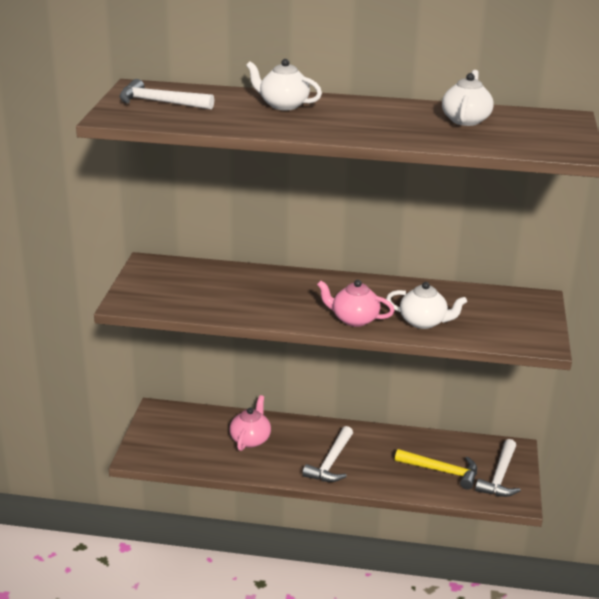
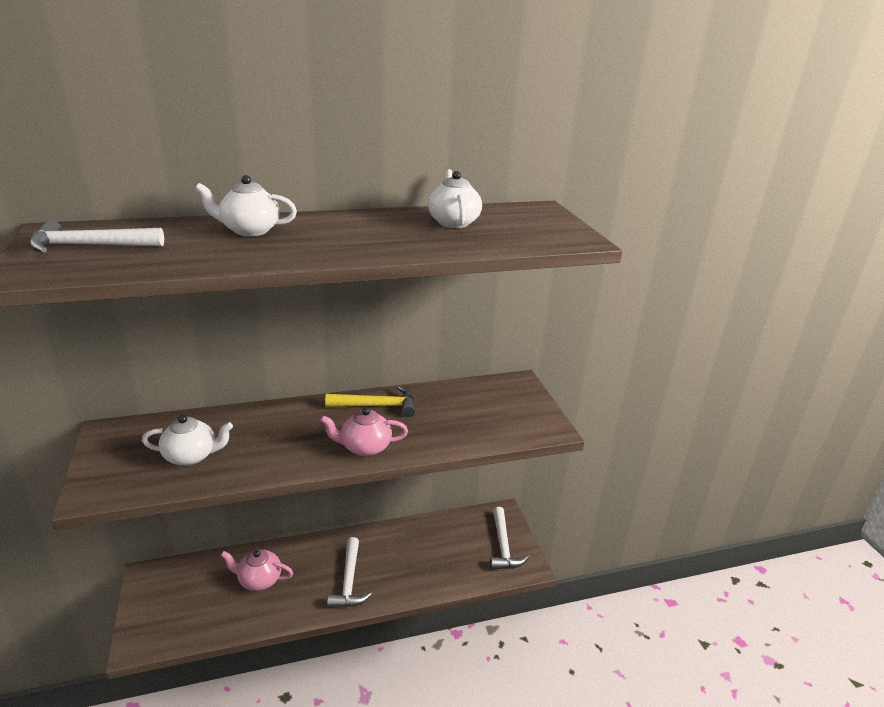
camera: 25 degrees left, 0 degrees up
pink teapot [230,395,271,451] -> pink teapot turned 75 degrees counterclockwise [220,549,293,591]
white teapot [386,282,467,329] -> white teapot moved to [142,415,233,466]
yellow hammer [395,449,477,490] -> yellow hammer moved to [325,386,415,417]

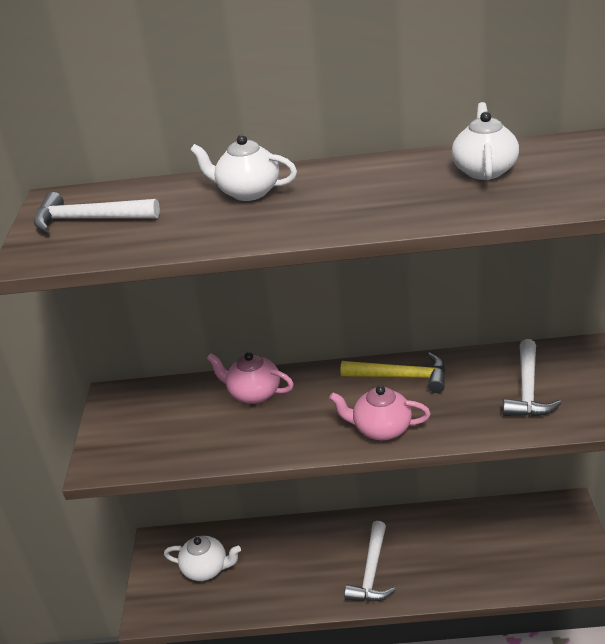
camera: 20 degrees right, 5 degrees up
white teapot [142,415,233,466] -> white teapot moved to [164,536,241,581]
pink teapot [220,549,293,591] -> pink teapot moved to [207,352,294,404]
white hammer [490,507,529,570] -> white hammer moved to [503,339,562,417]

